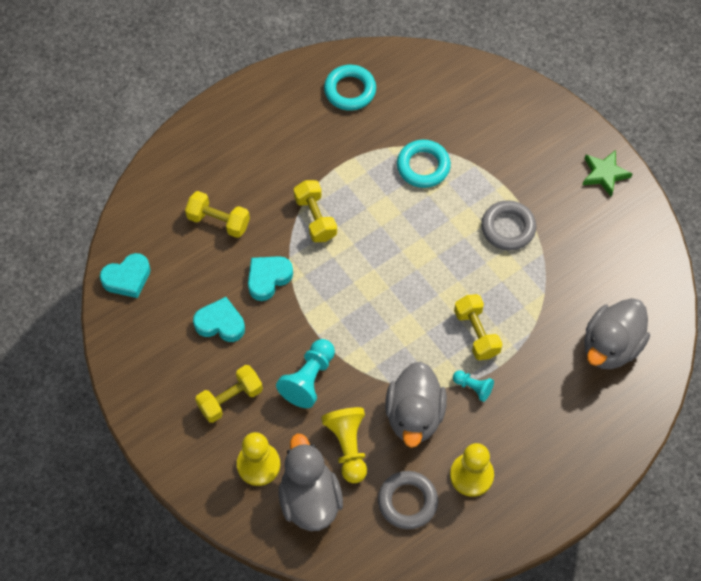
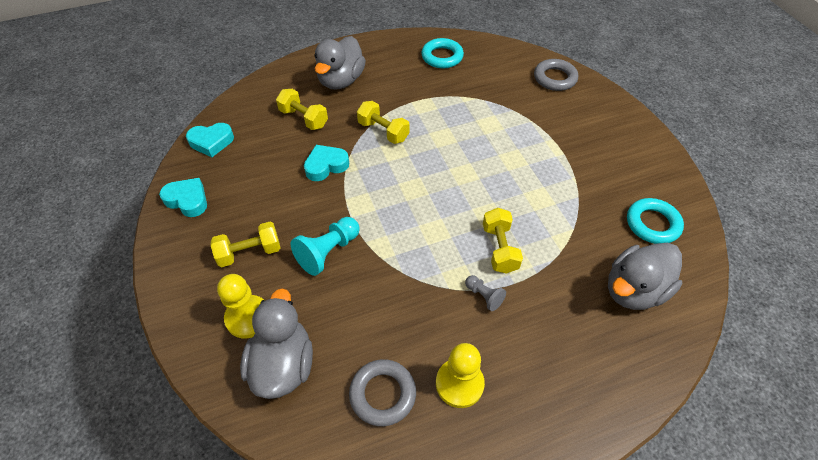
camera: 15 degrees right, 10 degrees down
turquoise heart [193,297,245,342] -> turquoise heart moved to [159,178,207,217]
yellow dumbbell [294,180,337,242] -> yellow dumbbell turned 45 degrees counterclockwise [357,101,410,144]
yellow pawn [321,407,367,483] -> none
grey duck [385,361,447,448] -> grey duck moved to [315,36,366,90]
turquoise ring [397,140,451,188] -> turquoise ring moved to [627,198,684,244]
turquoise pawn [453,370,494,402] -> grey pawn [465,275,506,311]
grey ring [481,200,536,251] -> grey ring moved to [534,59,578,91]
green star [582,150,633,197] -> none

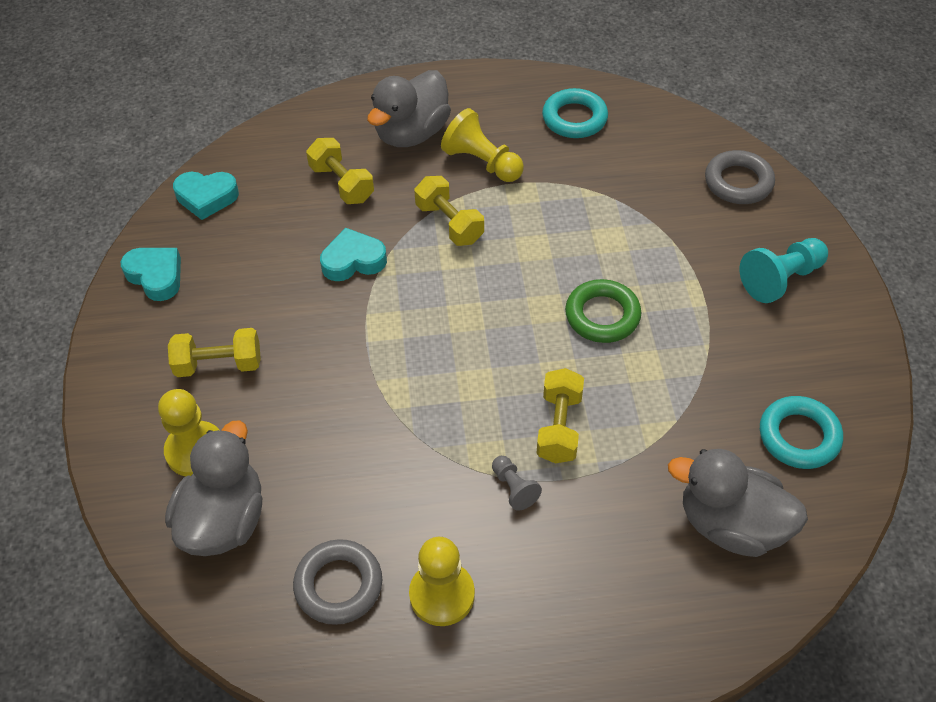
camera: 15 degrees right, 0 degrees up
turquoise pawn [291,217,360,276] -> turquoise pawn moved to [740,238,828,303]
grey duck [608,243,682,310] -> grey duck turned 45 degrees clockwise [668,449,808,557]
none -> yellow pawn [441,108,524,182]
none -> green ring [565,279,641,343]

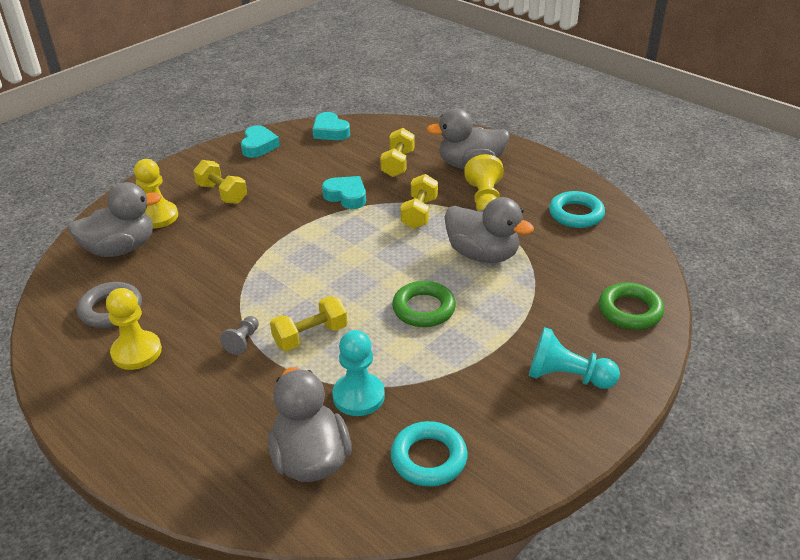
camera: 50 degrees right, 15 degrees down
grey ring [705,150,775,204] -> green ring [599,282,664,330]
none -> turquoise pawn [332,330,385,416]
none -> grey duck [445,197,534,263]

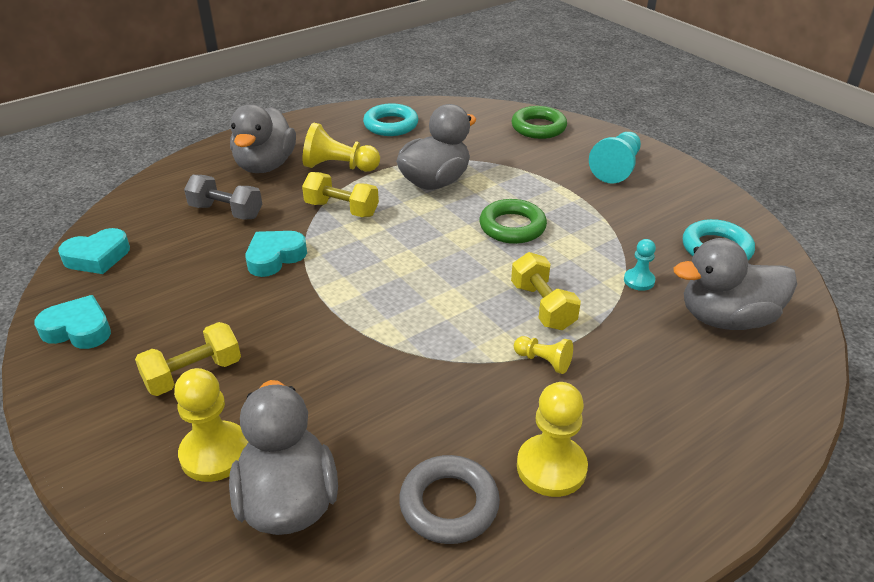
camera: 80 degrees left, 0 degrees up
grey pawn [220,316,259,355] -> yellow pawn [514,336,573,374]
turquoise pawn [332,330,385,416] -> turquoise pawn [624,239,656,291], size x0.57
yellow dumbbell [380,128,415,177] -> grey dumbbell [184,175,262,220]

